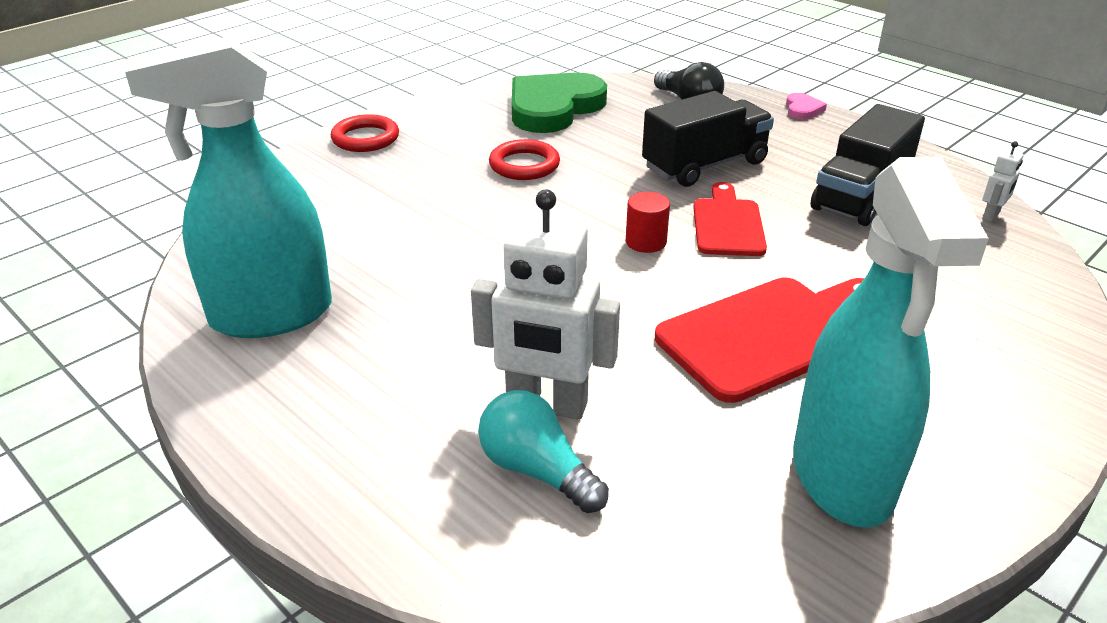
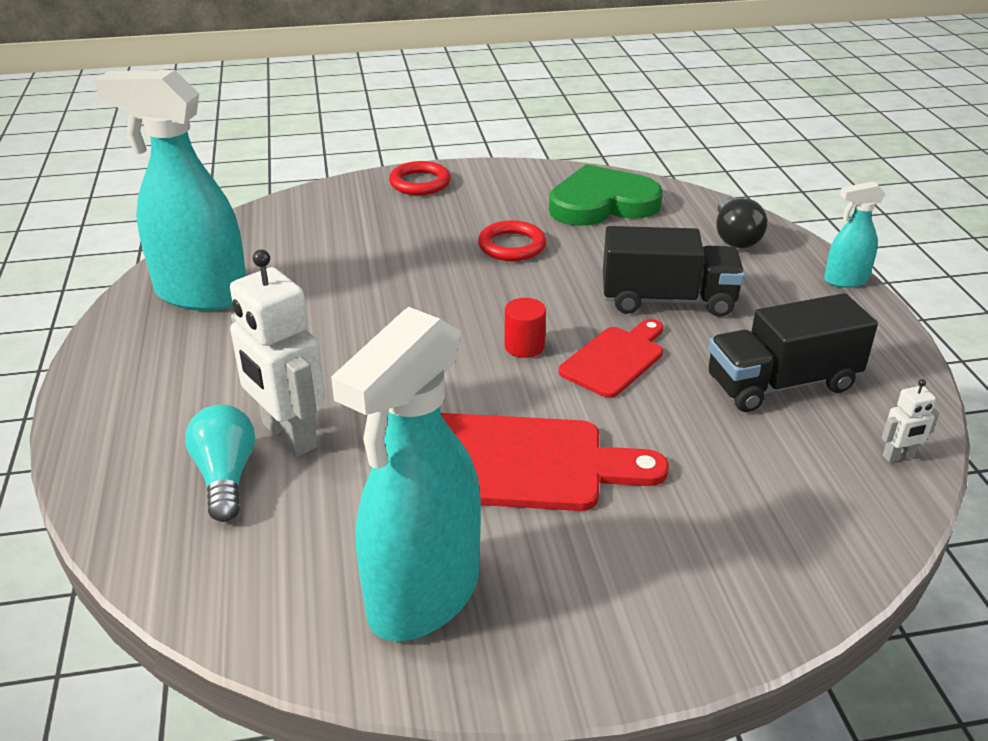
camera: 35 degrees right, 0 degrees up
pink heart [786,93,827,119] -> turquoise spray bottle [824,181,885,288]

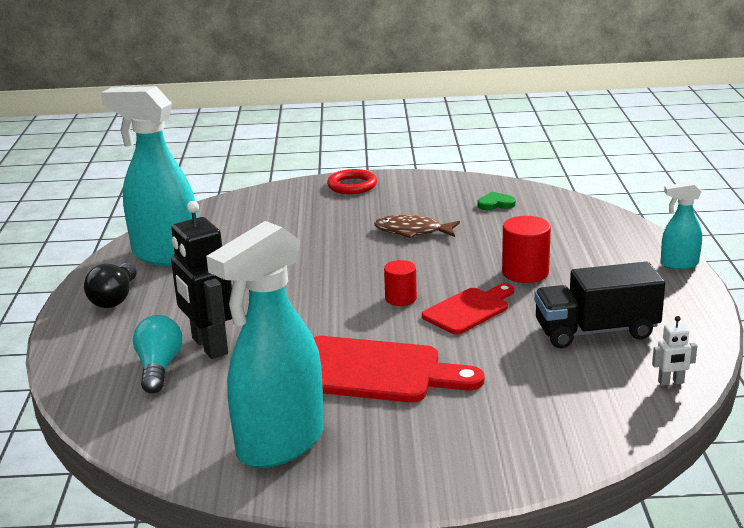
camera: 10 degrees right, 10 degrees down
white robot [230,250,326,457] -> black robot [171,201,232,359]
red ring [478,220,547,261] -> brown fish [374,215,460,238]
green heart [549,164,663,226] -> green heart [477,192,516,210], size x0.41
black truck [603,226,745,317] -> red cylinder [502,216,551,283]
black light bulb [716,197,767,248] -> black light bulb moved to [84,263,137,308]

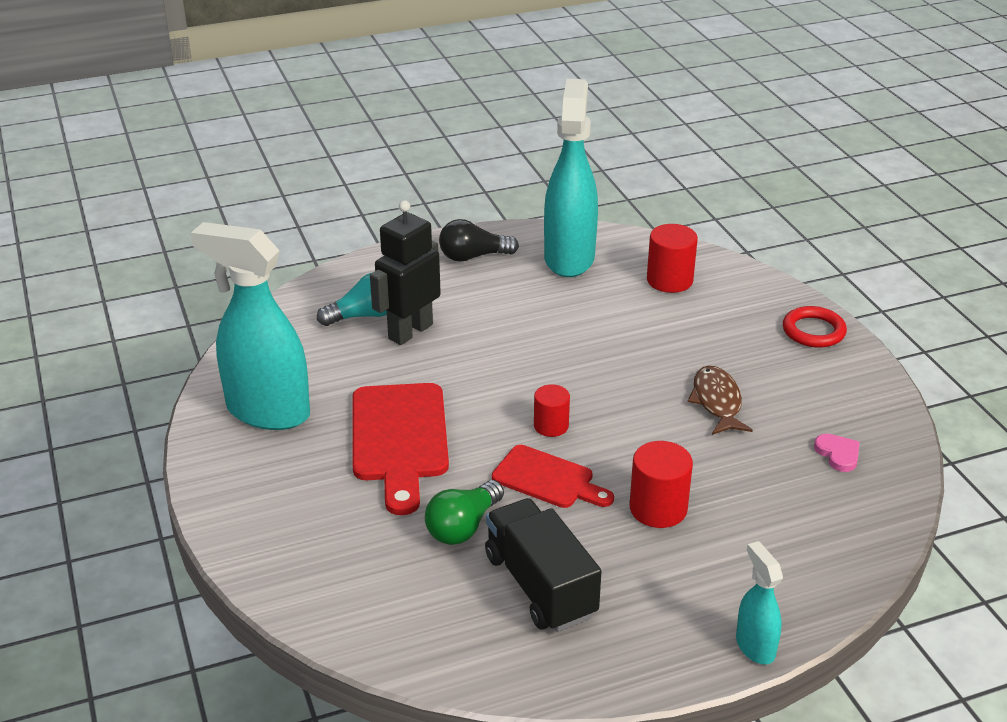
camera: 70 degrees right, 10 degrees up
green heart [477,192,516,210] -> pink heart [814,434,860,472]
white robot [652,316,697,386] -> none
none -> green light bulb [425,480,504,545]
none -> red cylinder [647,224,698,293]

